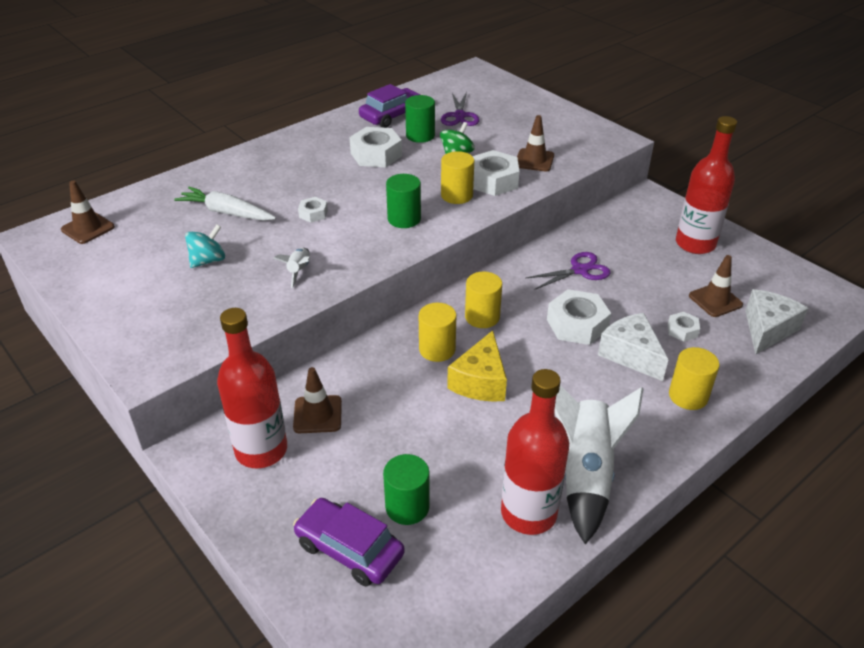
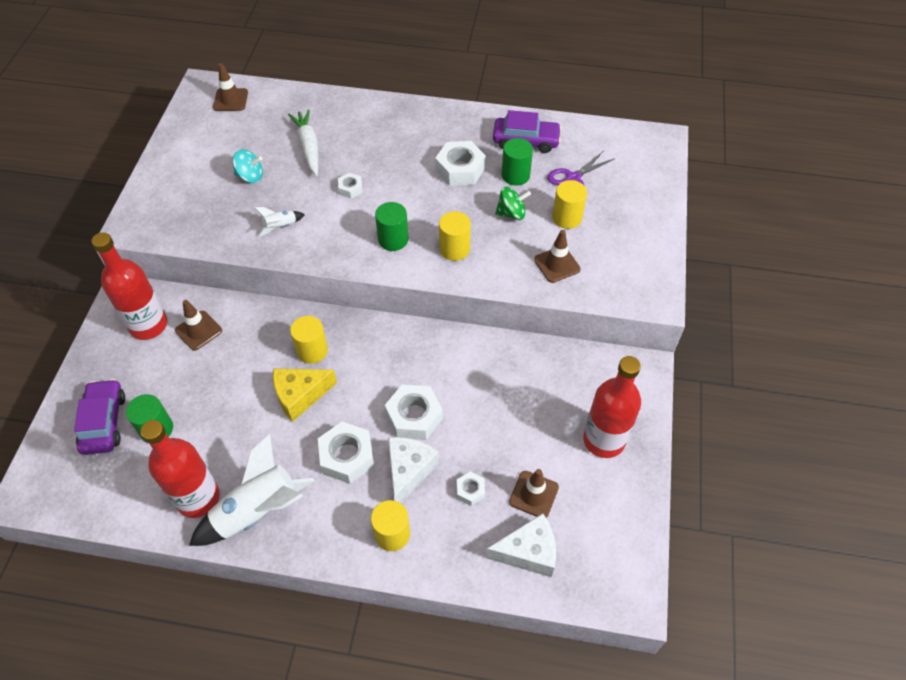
camera: 50 degrees right, 15 degrees up
yellow cylinder [465,272,502,328] -> yellow cylinder moved to [552,180,587,229]
white nut [473,150,519,196] -> white nut moved to [318,422,374,484]
purple scissors [526,252,611,290] -> none

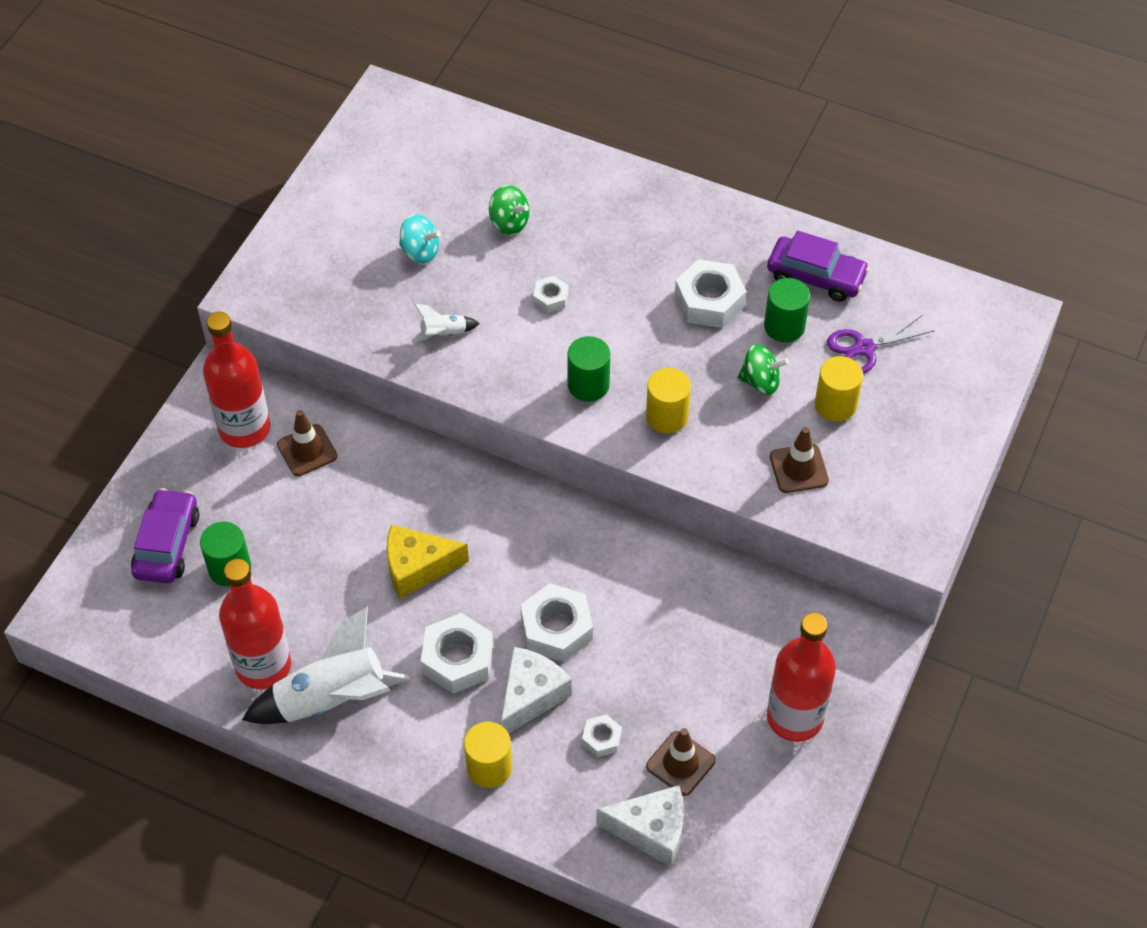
camera: 15 degrees right, 0 degrees up
brown traffic cone [213,63,248,111] -> none
white carrot [288,109,318,176] -> green spinning top [489,185,529,235]
yellow cylinder [290,316,328,364] -> none

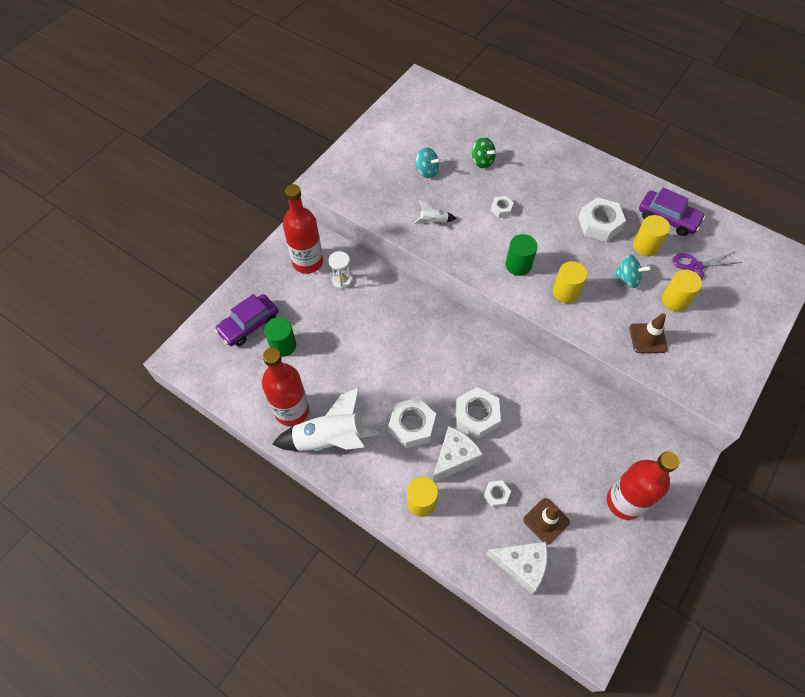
camera: 10 degrees right, 5 degrees up
purple car [131,488,199,584] -> purple car turned 150 degrees counterclockwise [215,294,279,346]
brown traffic cone [277,410,337,476] -> white hourglass [329,251,352,289]
yellow cheese [387,525,469,599] -> none
green spinning top [737,344,789,395] -> turquoise spinning top [613,255,651,288]
green cylinder [764,278,810,342] -> yellow cylinder [633,215,670,257]

